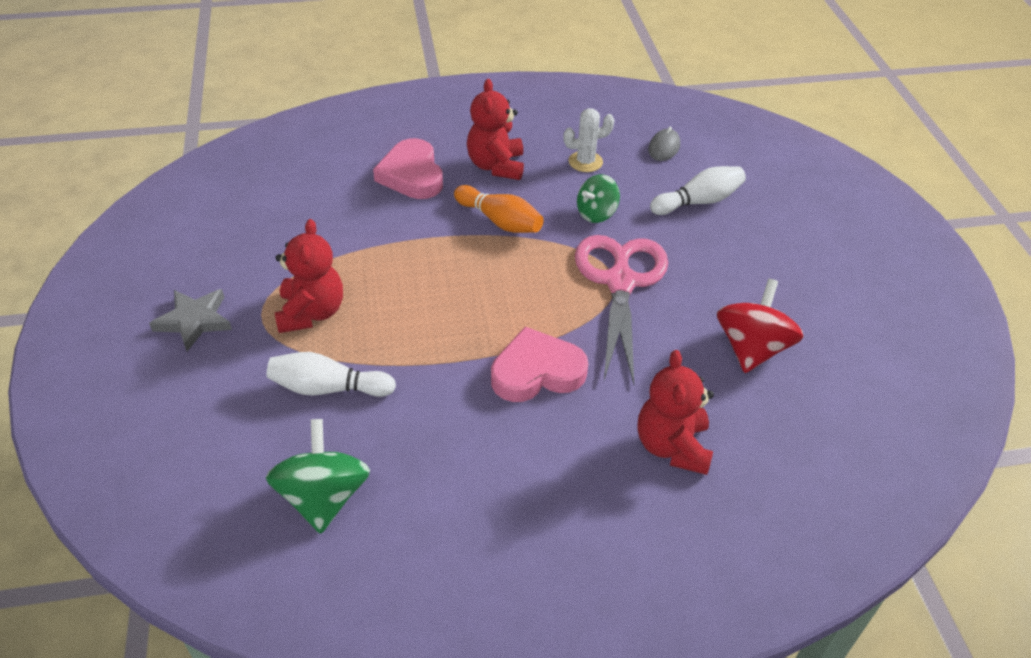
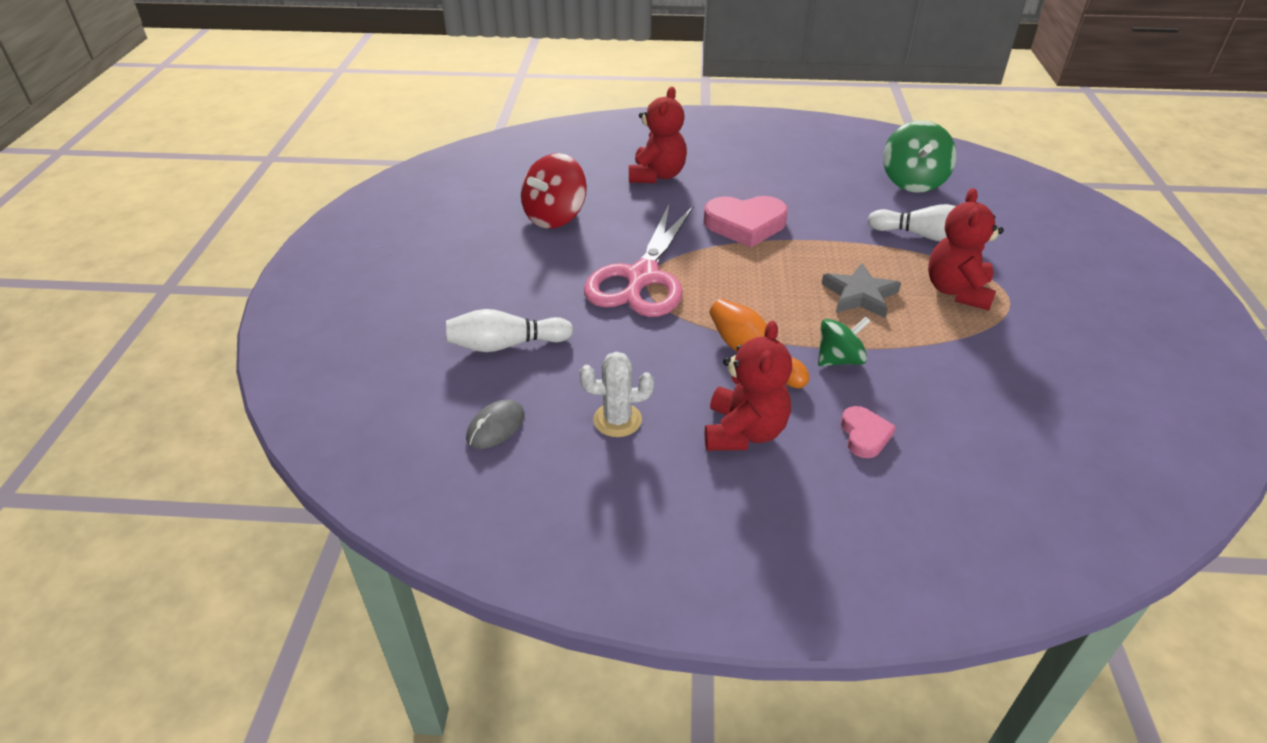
camera: 165 degrees left, 5 degrees down
grey star [149,289,232,351] -> grey star moved to [822,263,901,318]
pink heart [373,138,443,199] -> pink heart [841,406,896,458], size x0.55
green spinning top [577,174,620,223] -> green spinning top moved to [818,316,870,366]

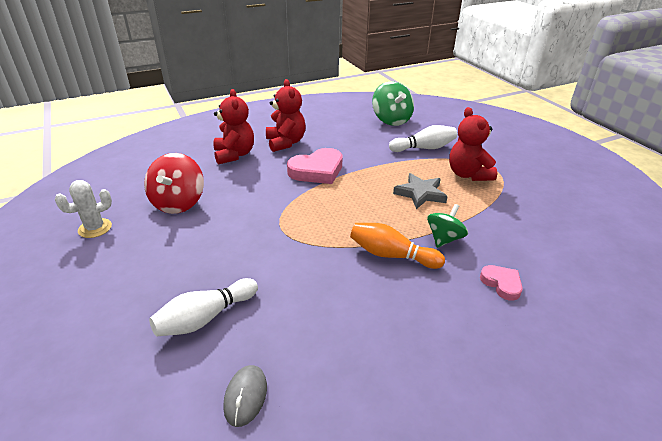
camera: 30 degrees left, 5 degrees down
white cactus [580,352,654,437] -> white cactus moved to [55,180,112,238]
pink scissors [584,205,694,317] -> none
red teddy bear [705,321,792,451] -> red teddy bear moved to [266,79,306,152]

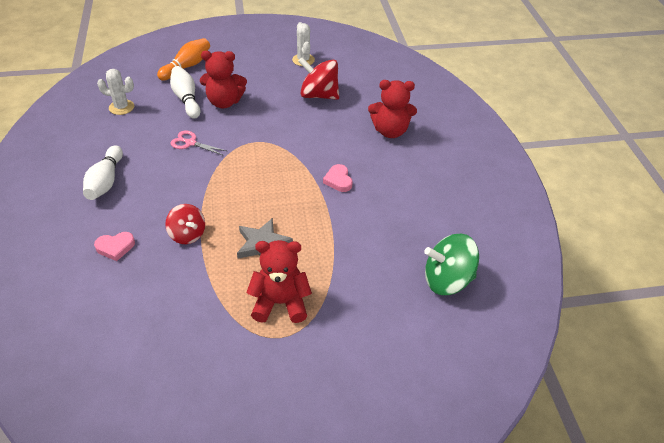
camera: 105 degrees right, 10 degrees up
grey mouse [223,365,267,427] -> white cactus [97,69,134,115]
red teddy bear [266,79,306,152] -> red teddy bear moved to [200,51,247,108]
pink heart [287,148,343,184] -> pink heart [323,164,353,192], size x0.55
orange bowling pin [350,223,445,269] -> orange bowling pin moved to [157,38,210,81]
white bowling pin [389,125,457,152] -> white bowling pin moved to [83,146,123,200]
green spinning top [427,204,468,248] -> red spinning top [165,204,205,244]
none -> pink scissors [170,131,227,155]

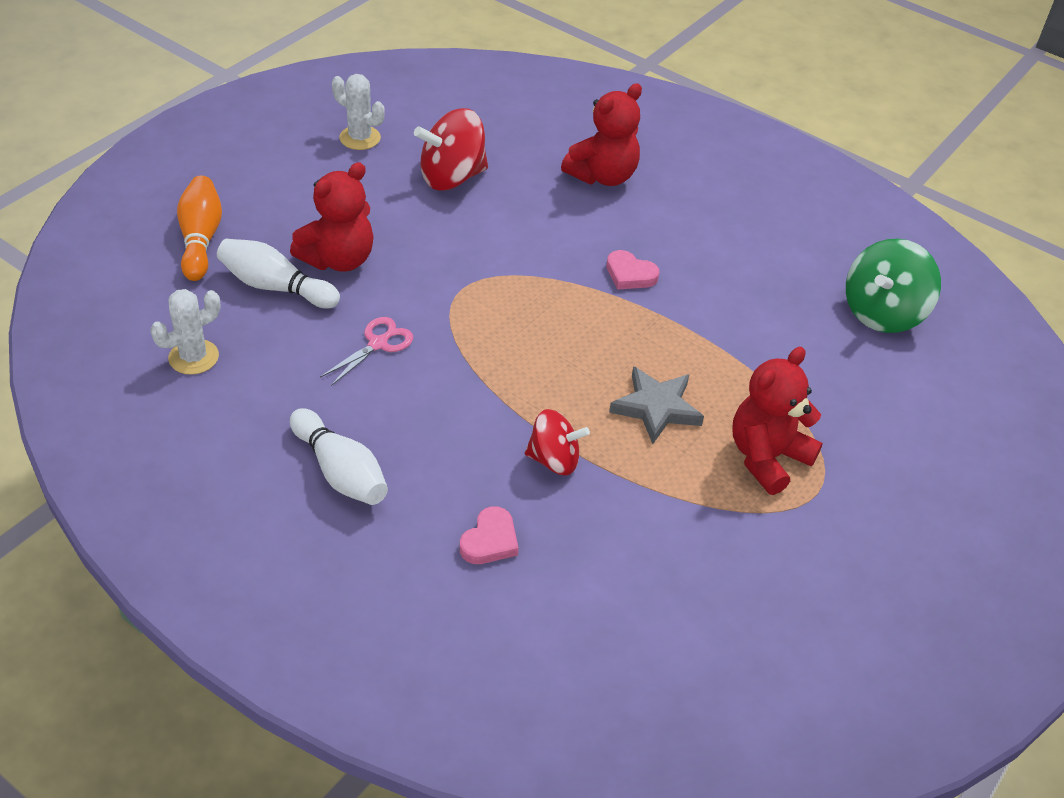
camera: 45 degrees left, 0 degrees up
pink scissors [170,131,227,155] -> pink scissors turned 150 degrees clockwise [320,317,413,386]

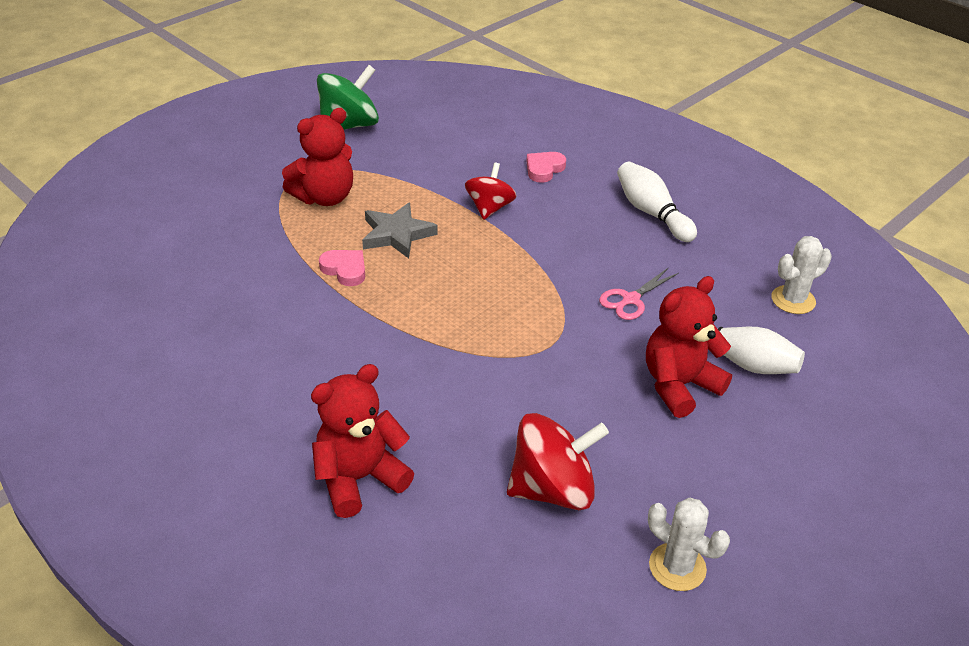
camera: 170 degrees left, 5 degrees down
orange bowling pin [177,176,222,281] -> none
red spinning top [525,409,590,475] -> red spinning top turned 90 degrees clockwise [465,163,517,220]
pink heart [606,250,660,290] -> pink heart moved to [319,250,365,286]
green spinning top [846,238,941,333] -> green spinning top moved to [317,65,379,130]

